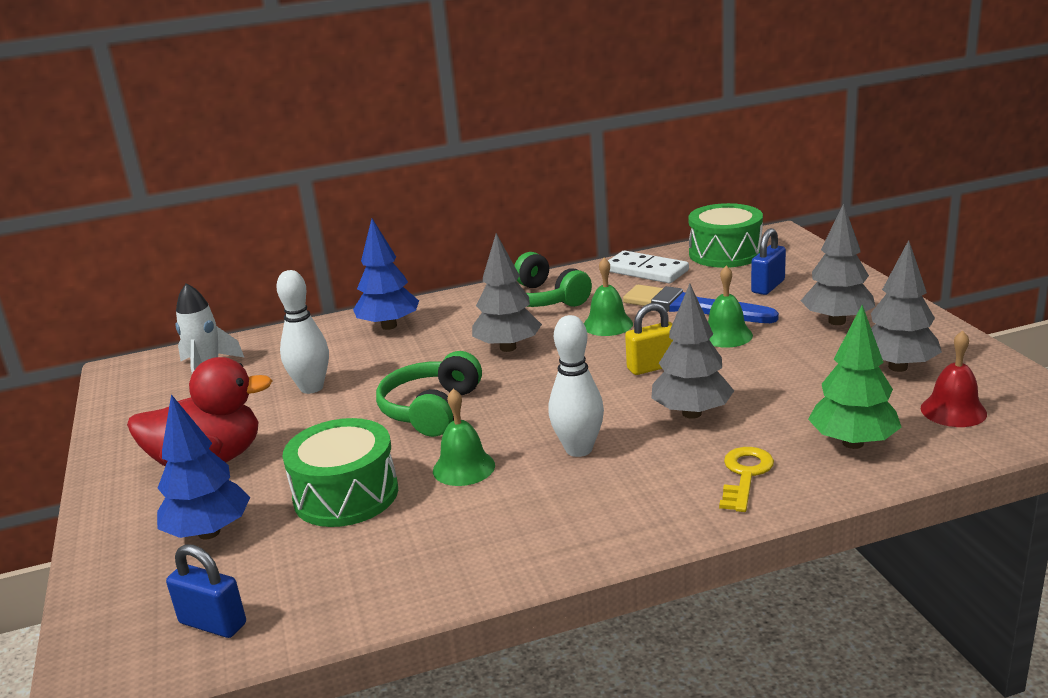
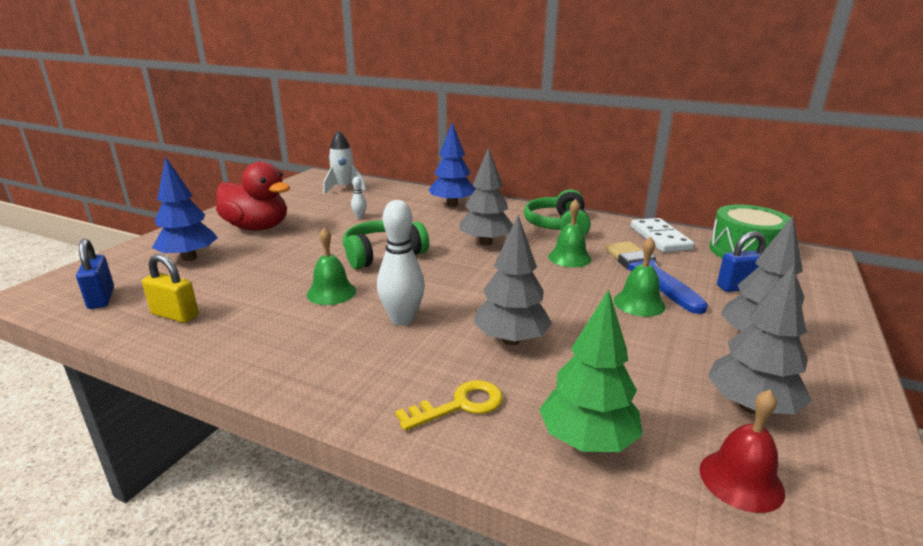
camera: 40 degrees right, 0 degrees up
white bowling pin [276,270,329,394] -> white bowling pin [351,177,367,218], size x0.48
green drum [282,418,398,527] -> none
yellow padlock [625,303,673,375] -> yellow padlock moved to [142,254,199,323]

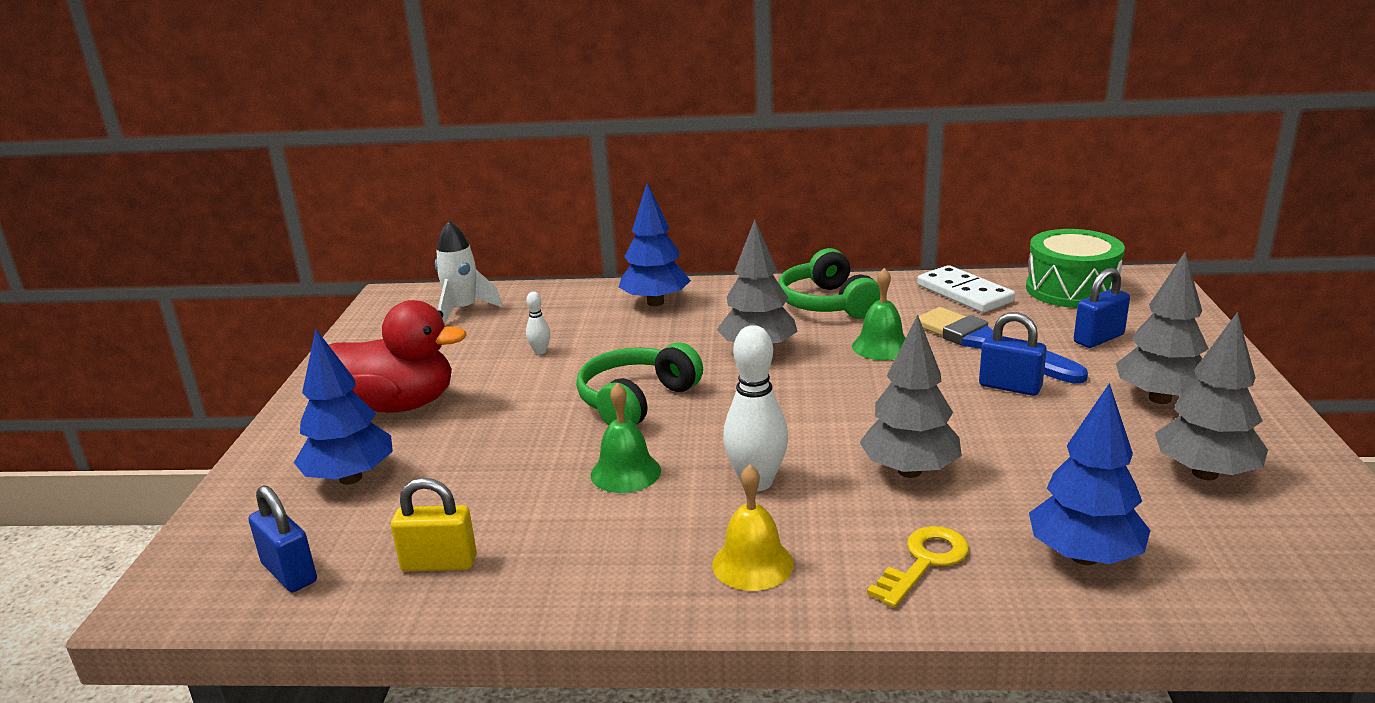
camera: 20 degrees left, 0 degrees up
green tree [539,290,643,452] -> blue tree [1029,383,1151,565]
green bell [614,237,666,317] -> blue padlock [979,312,1047,396]
red bell [699,390,785,513] -> none
none -> yellow bell [712,464,794,591]

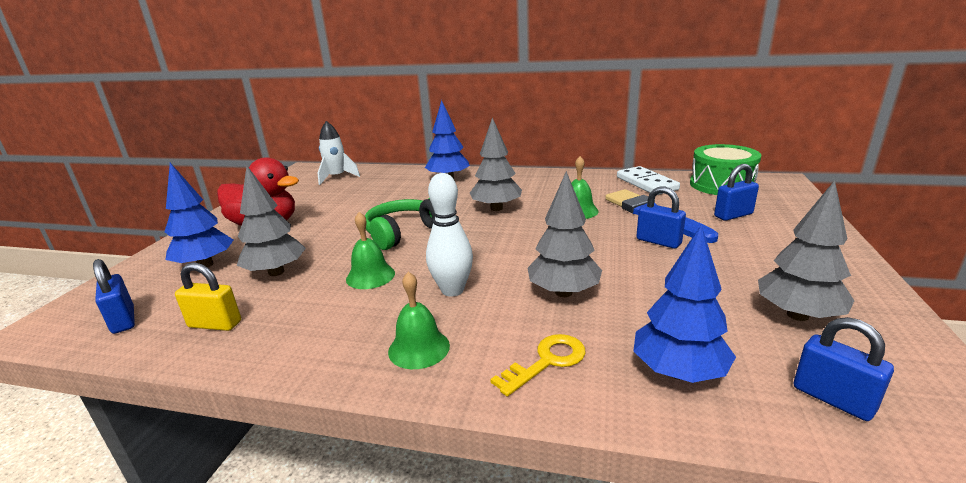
camera: 10 degrees right, 0 degrees up
white bowling pin [526,292,550,354] -> none
yellow bell [712,464,794,591] -> green bell [388,272,450,369]
green headphones [778,248,880,319] -> none
grey tree [1116,252,1209,404] -> grey tree moved to [237,166,306,276]
none -> blue padlock [794,317,894,421]

